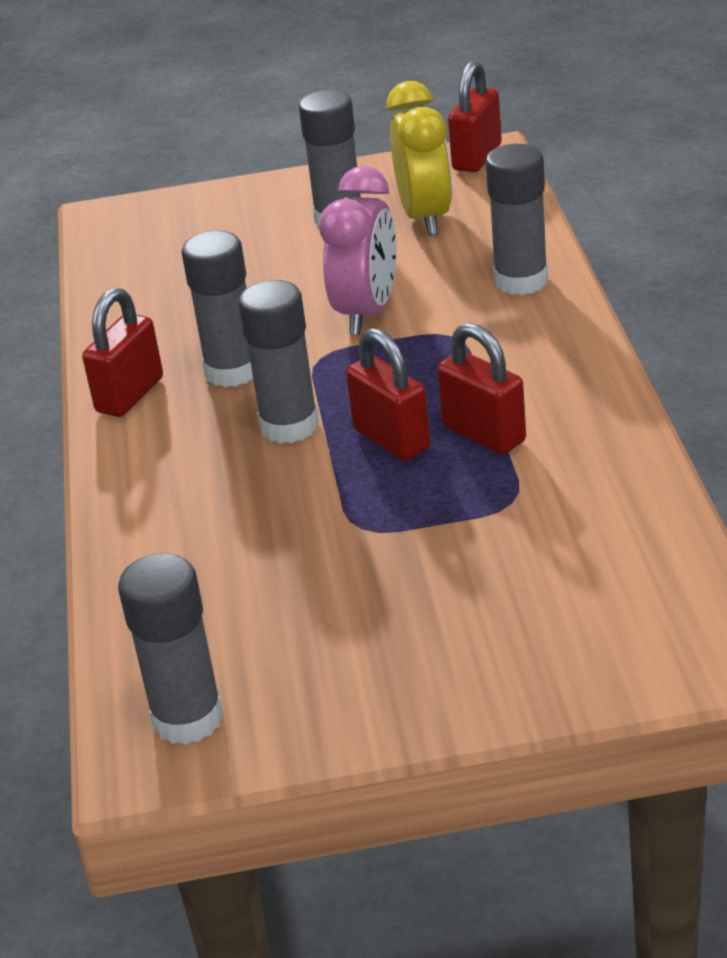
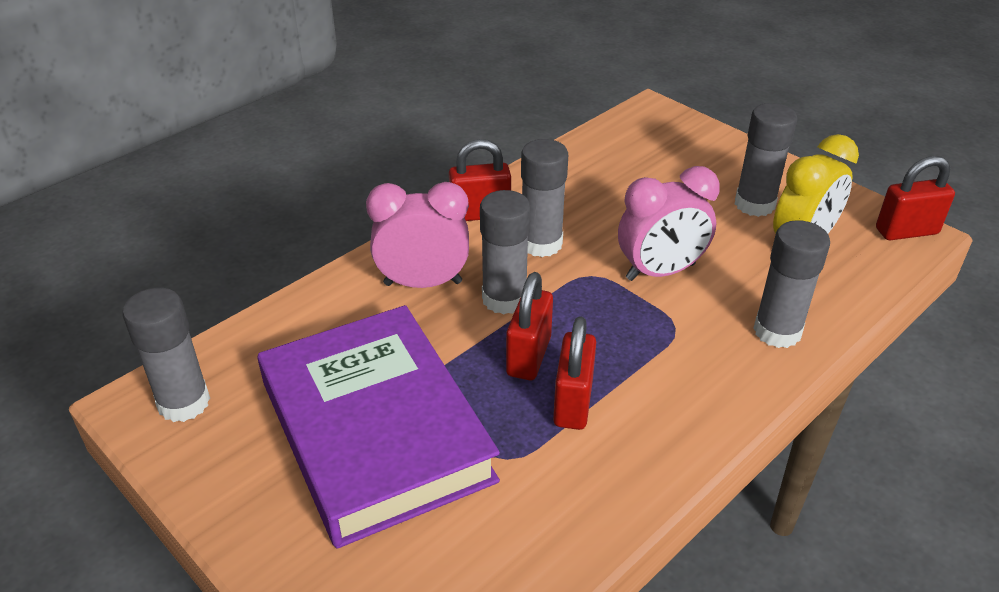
camera: 50 degrees right, 5 degrees up
none -> purple book [258,305,500,549]
none -> pink clock [366,182,469,288]

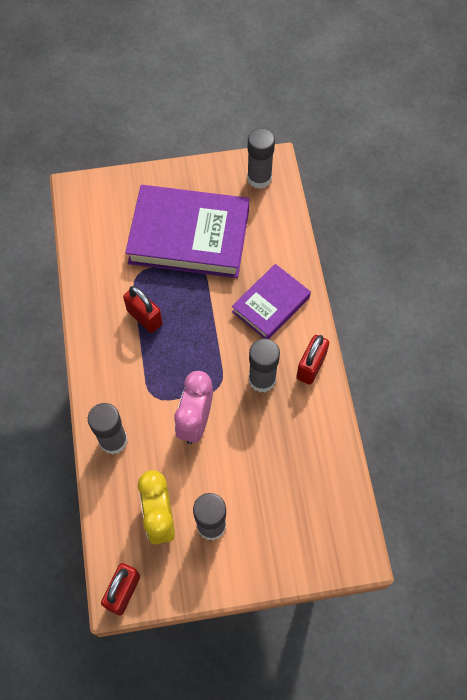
camera: 125 degrees right, 25 degrees up
pink clock [366,182,469,288] -> purple book [232,264,311,339]
grey glue stick [480,190,531,315] -> none
red padlock [506,272,553,380] -> none

